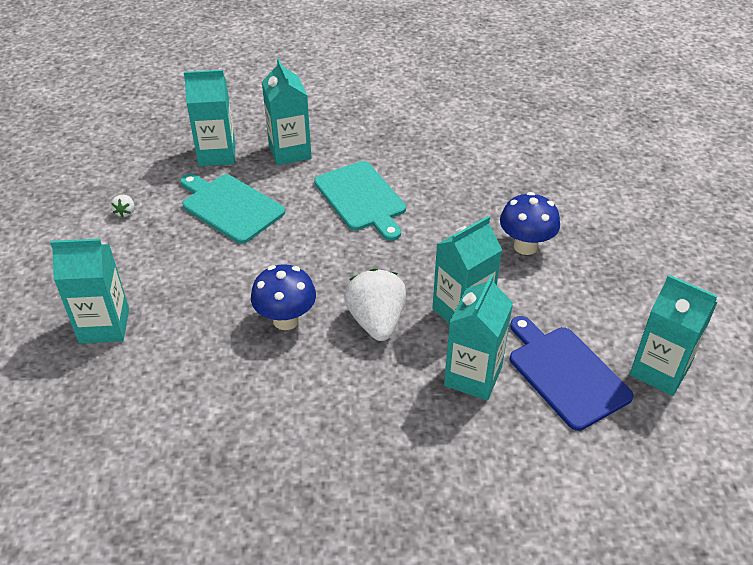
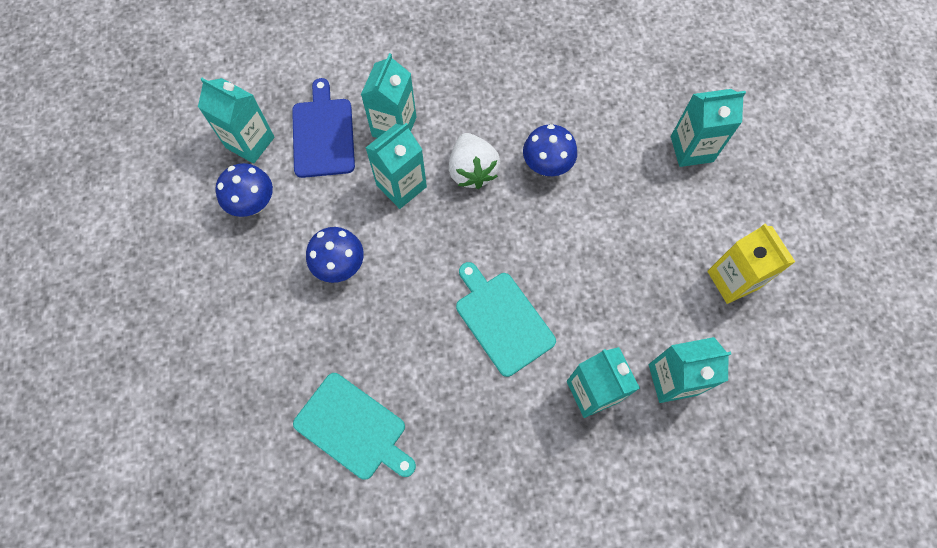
camera: 175 degrees right, 25 degrees up
white strawberry [111,195,134,218] -> yellow carton [707,223,795,304]
turquoise cutting board [180,174,285,244] -> turquoise cutting board moved to [293,373,416,480]
blue cutting board [510,316,634,431] -> blue cutting board turned 150 degrees counterclockwise [292,78,355,178]
none -> blue mushroom [215,163,273,217]

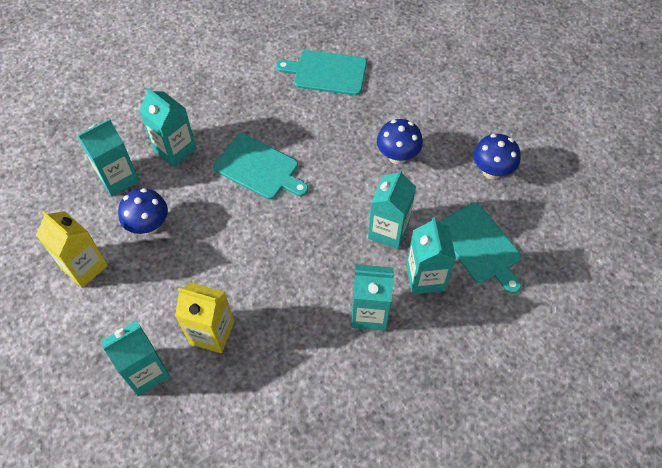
camera: 155 degrees right, 10 degrees down
turquoise carton [198,78,275,164] -> turquoise carton moved to [351,264,394,331]
blue cutting board [292,78,355,178] -> turquoise cutting board [438,203,521,294]
white strawberry [449,133,500,189] -> none
blue mushroom [523,124,577,176] -> blue mushroom moved to [118,188,168,235]
none -> yellow carton [175,282,234,353]

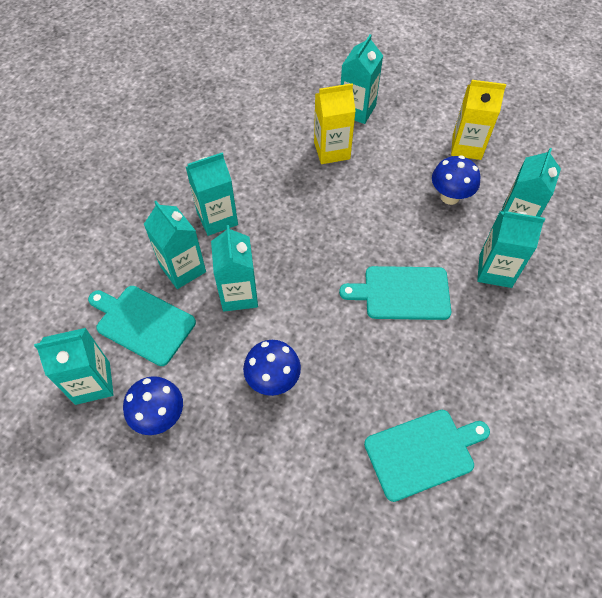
camera: 150 degrees right, 0 degrees up
none -> turquoise carton [34,328,114,405]

